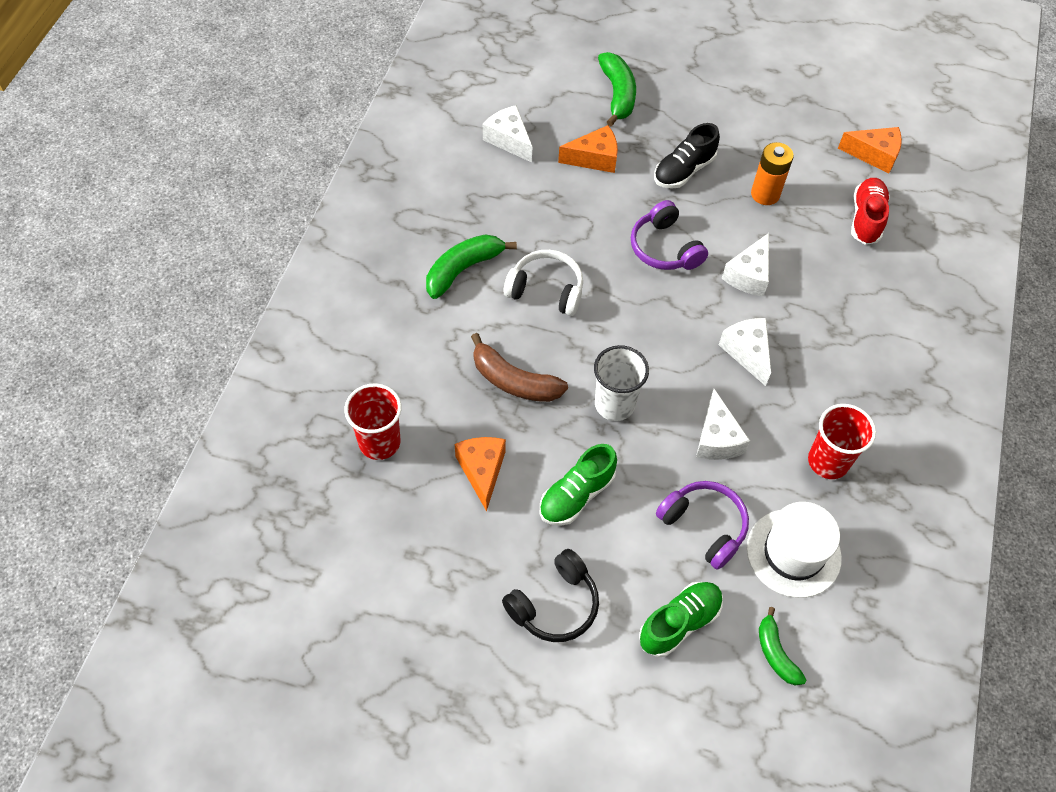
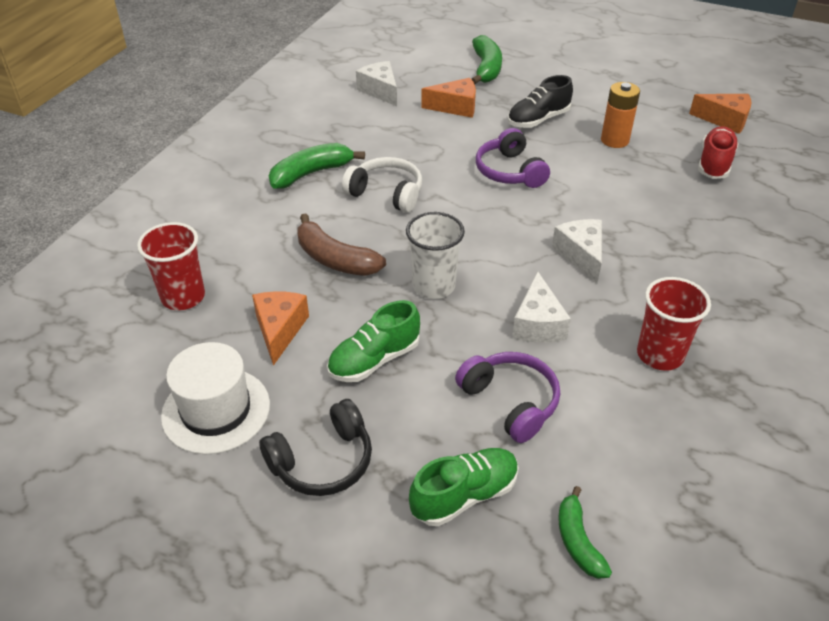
camera: 10 degrees right, 15 degrees down
white cheese [722,233,769,297] -> none
white hat [747,502,842,598] -> white hat moved to [161,342,270,455]

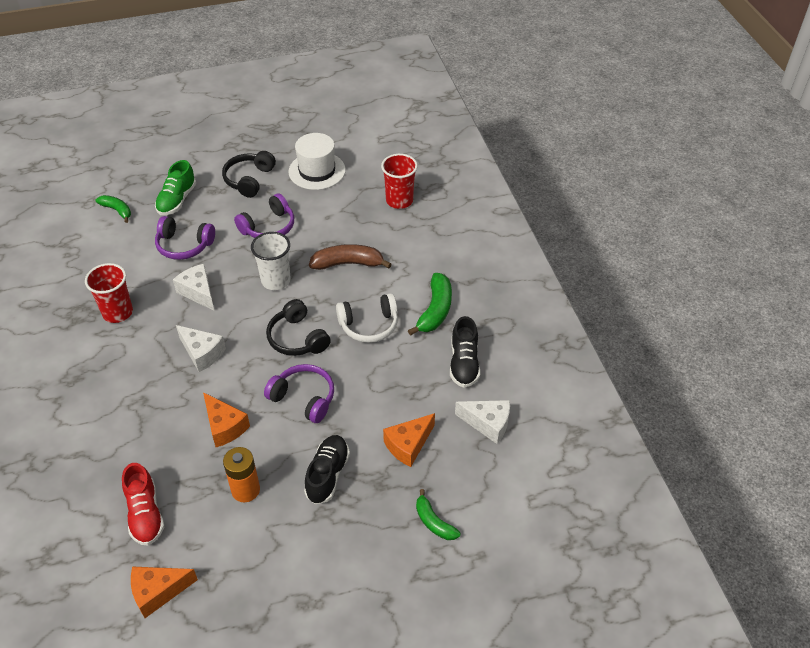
camera: 140 degrees right, 5 degrees up
orange cheese [252,291,309,366] -> orange cheese moved to [203,392,250,447]
green shoe [327,300,420,382] -> purple headphones [234,193,294,238]
green banana [471,35,502,84] -> green banana [416,489,460,540], size x0.63
none -> black headphones [266,299,331,356]
none -> black shoe [450,316,480,388]

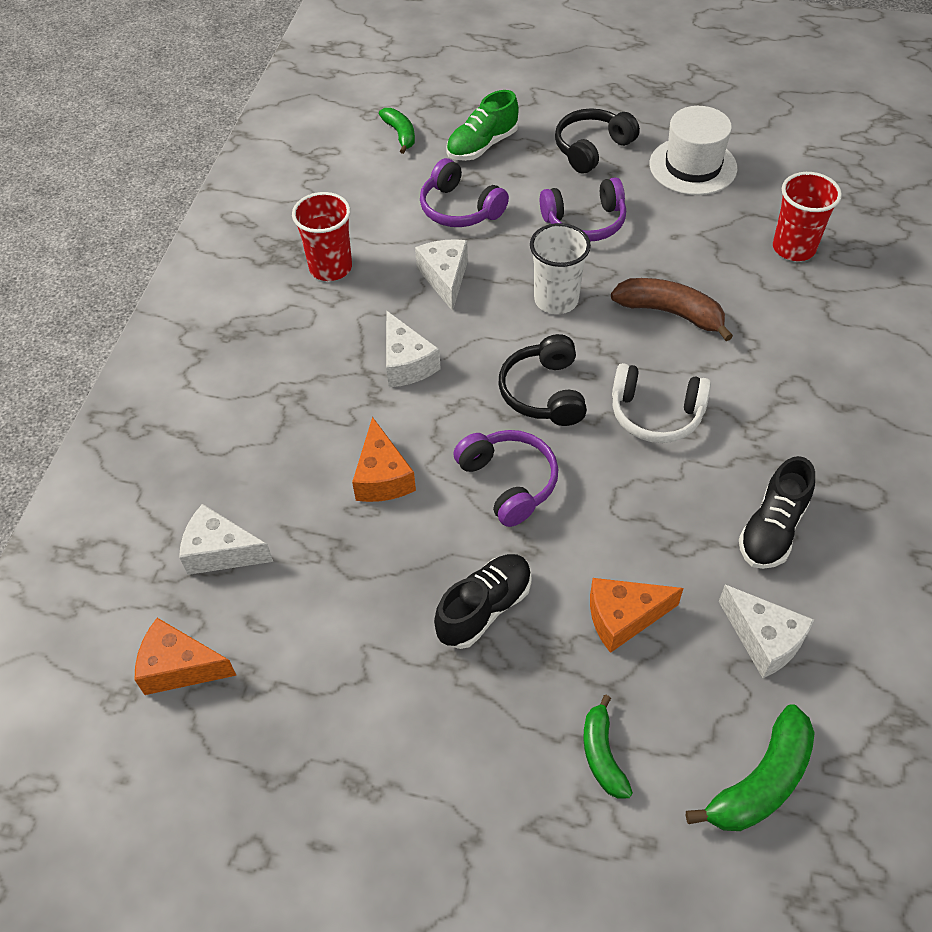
camera: 30 degrees right, 5 degrees up
red shoe [122,463,165,545] -> white cheese [179,504,273,575]
orange battery [223,447,260,502] -> none
green banana [408,273,452,336] -> green banana moved to [686,704,815,831]

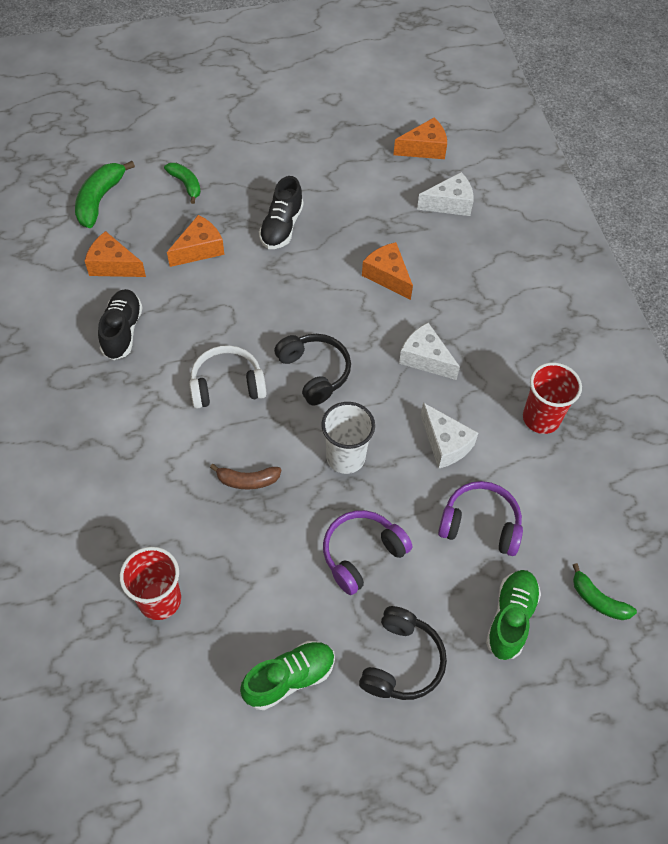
camera: 150 degrees right, 5 degrees up
purple headphones [453,430,558,527] -> none
brown banana [611,278,733,341] -> brown banana [210,464,281,489], size x0.63
white hat [650,106,737,195] -> green shoe [240,641,335,710]
white cheese [719,585,814,678] -> orange cheese [85,231,146,277]

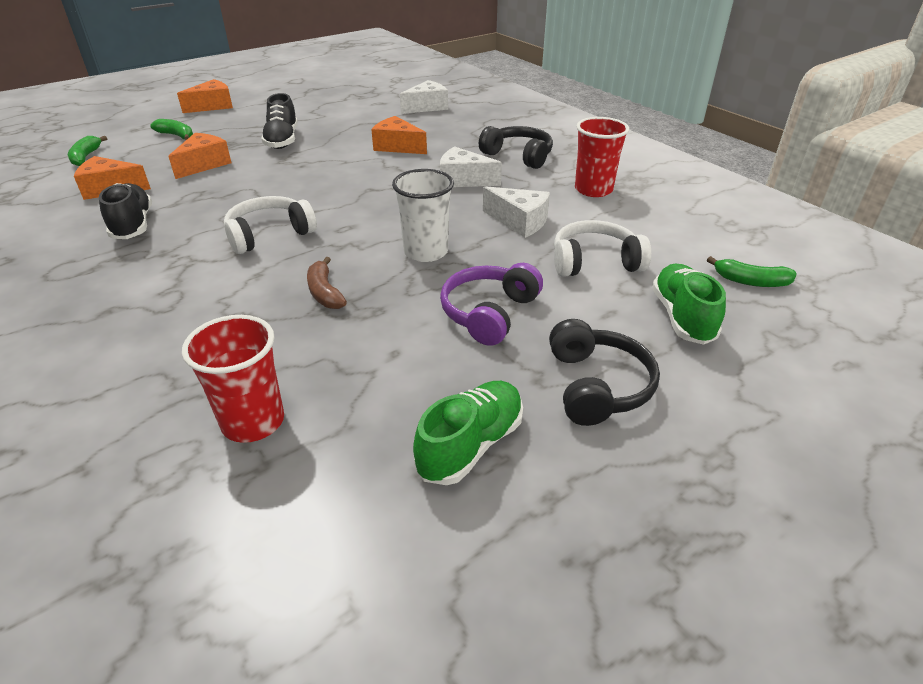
camera: 20 degrees left, 20 degrees down
green banana [75,161,135,228] -> green banana [68,136,107,166], size x0.63
brown banana [210,464,281,489] -> brown banana turned 90 degrees clockwise [307,257,347,309]
black headphones [274,334,351,405] -> black headphones moved to [479,126,553,169]
orange cheese [393,118,447,159] -> orange cheese moved to [177,79,233,113]
purple headphones [438,481,523,556] -> white headphones [554,220,651,277]

